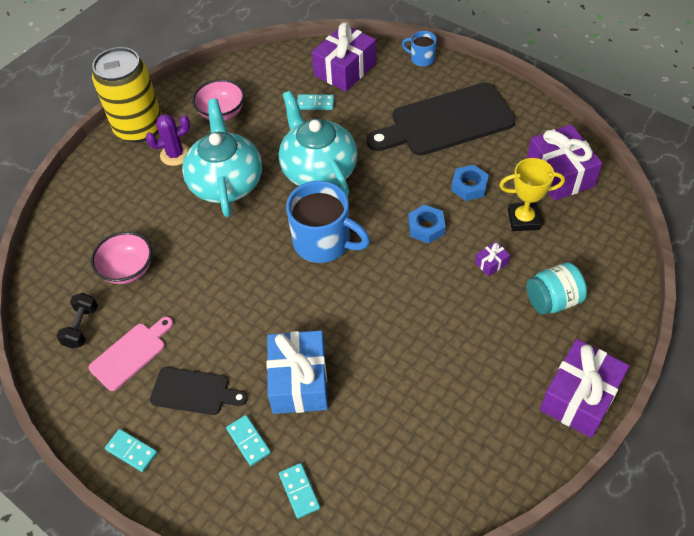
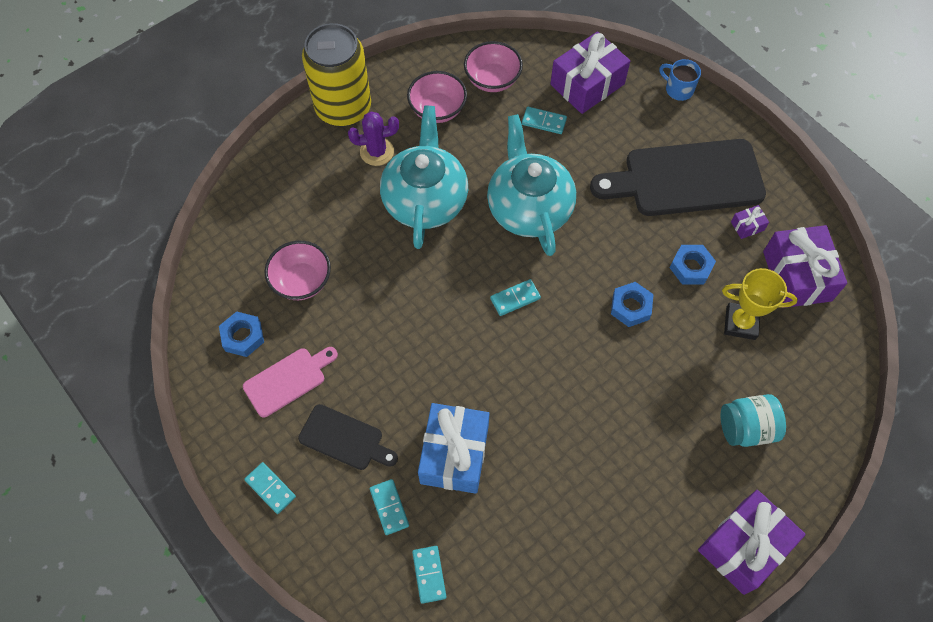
camera: 10 degrees right, 10 degrees up
black dumbbell [56,293,98,349] -> blue nut [219,311,264,357]
blue mug [286,181,370,263] -> turquoise domino [490,279,541,316]
purple gift [475,242,510,277] -> purple gift moved to [731,205,769,239]
none -> pink bowl [464,41,523,92]

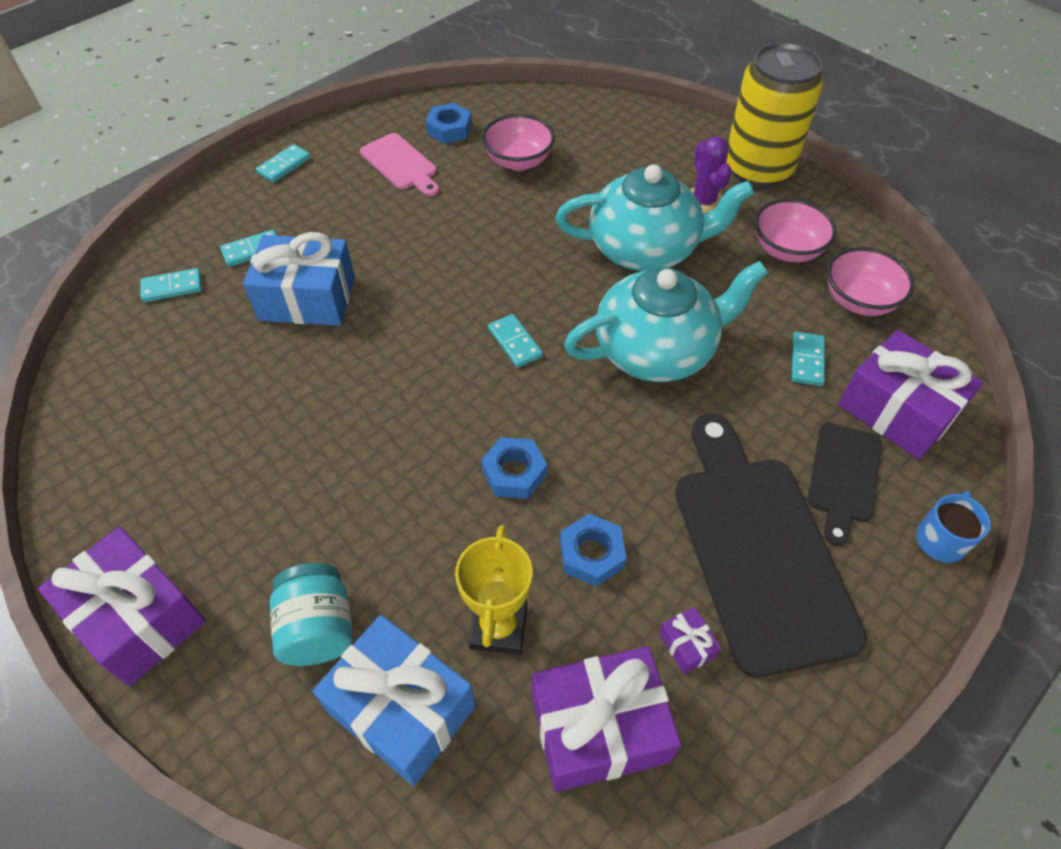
camera: 85 degrees right, 10 degrees down
black cutting board [298,404,398,470] -> black cutting board moved to [808,422,882,546]
none -> blue gift [313,615,476,786]

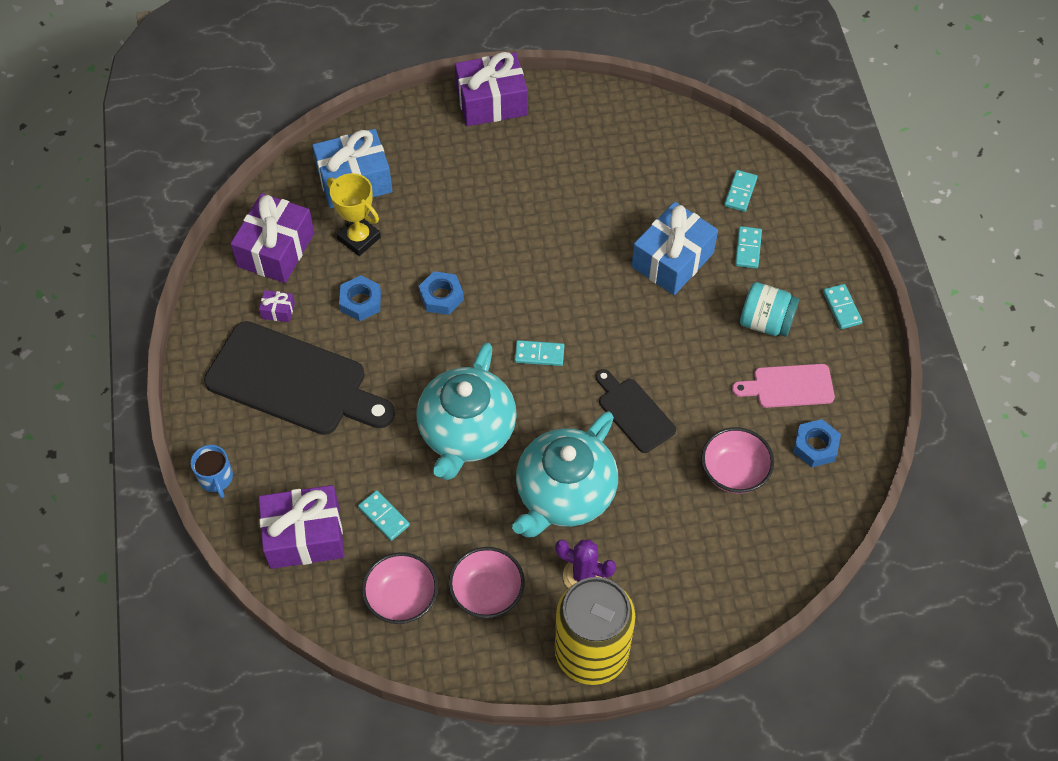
camera: 125 degrees right, 5 degrees up
turquoise jar [270,563,353,666] -> turquoise jar moved to [740,282,799,337]
black cutting board [808,422,882,546] -> black cutting board moved to [596,369,676,453]

